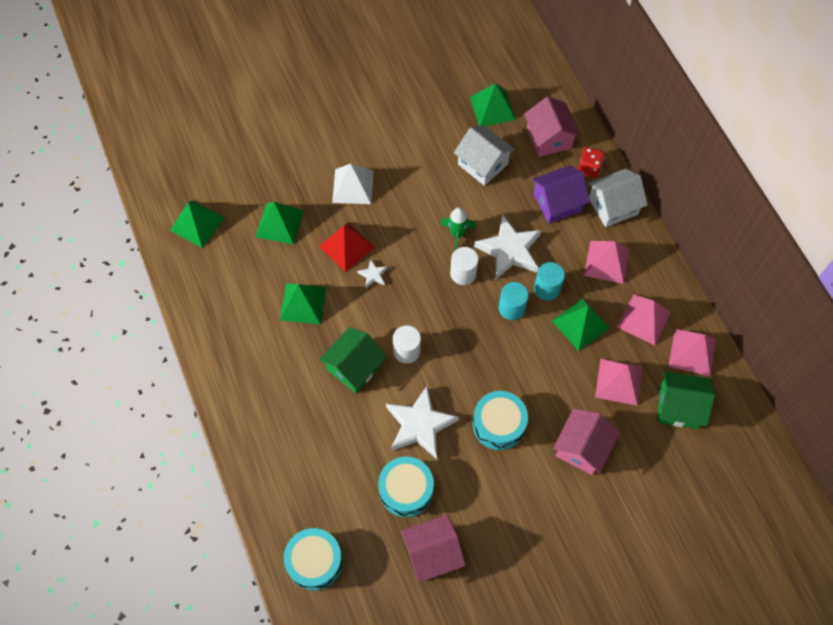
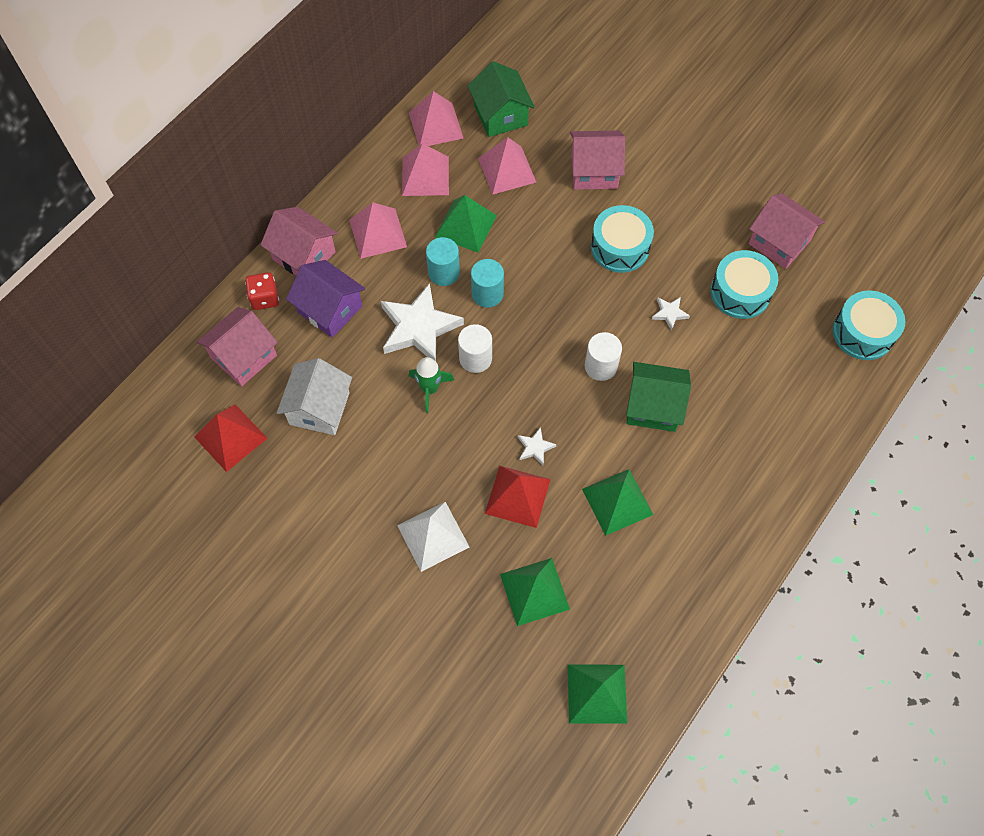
camera: 120 degrees left, 0 degrees up
white star [386,386,459,459] -> white star [652,297,690,331], size x0.44
green pyramid [470,83,516,126] -> red pyramid [195,404,267,472]
white house [588,169,648,227] -> pink house [260,207,338,276]

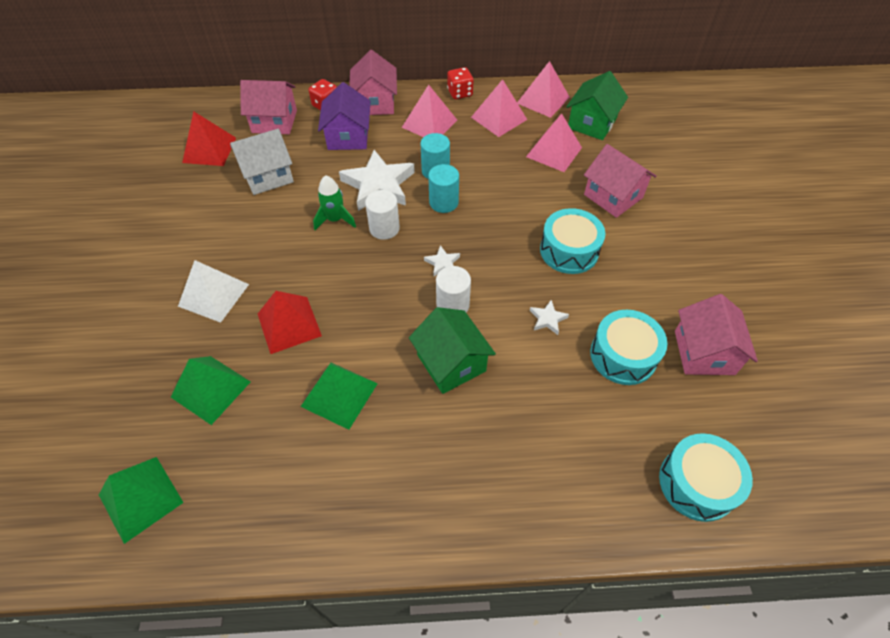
camera: 50 degrees right, 10 degrees down
green pyramid [435,195,497,253] -> none
white star [518,427,556,465] -> white star moved to [424,245,460,276]
none -> red dice [447,67,474,99]

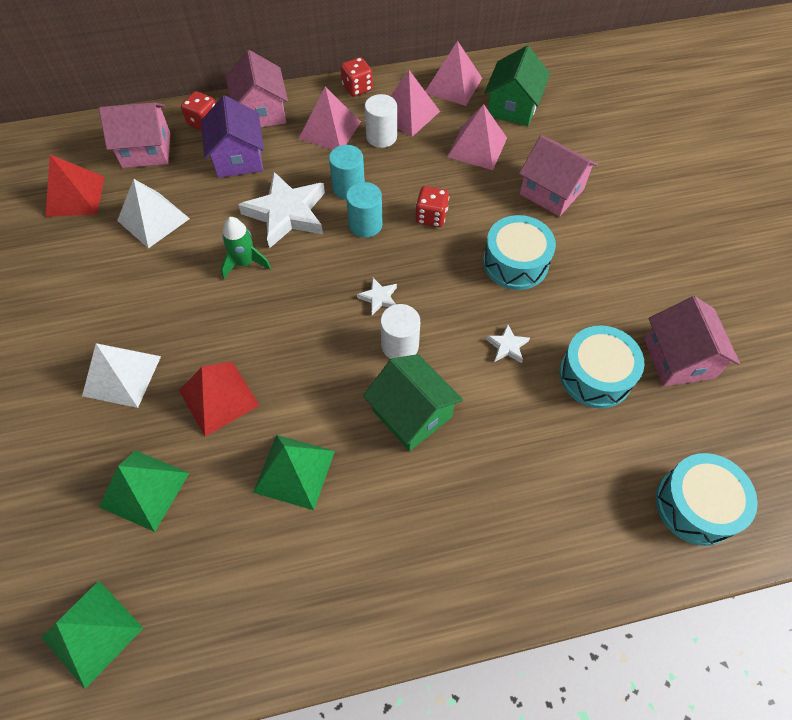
camera: 10 degrees left, 5 degrees up
white house [230,129,294,195] -> white pyramid [117,179,190,248]
white cylinder [365,190,400,240] -> white cylinder moved to [365,94,397,148]
none -> red dice [416,186,449,227]

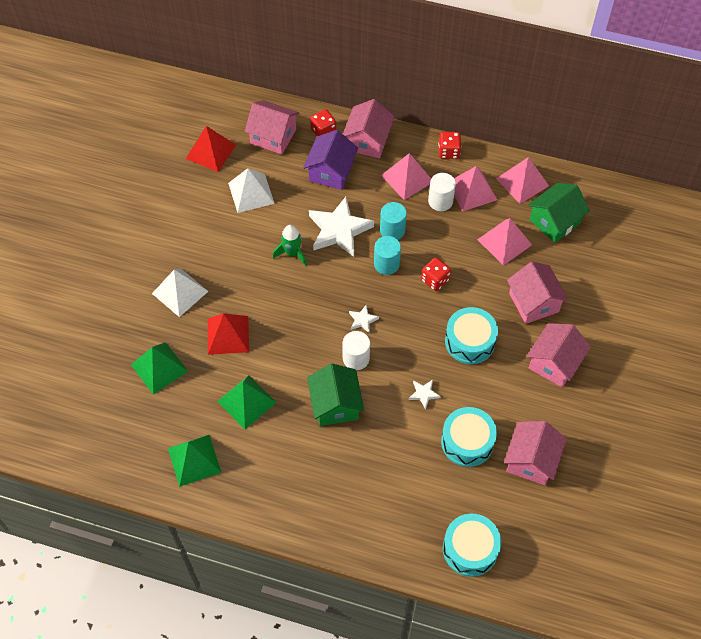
camera: 30 degrees right, 0 degrees up
green pyramid [41,581,143,689] -> green pyramid moved to [168,435,222,487]
none -> pink house [526,323,591,387]

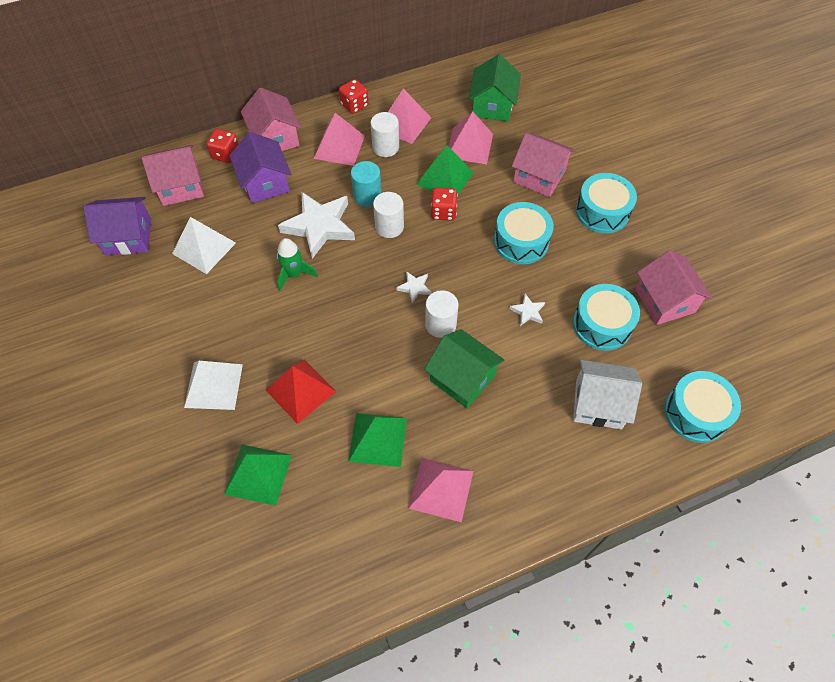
camera: 40 degrees left, 0 degrees up
green pyramid [168,435,222,487] -> green pyramid moved to [416,145,474,194]
red pyramid [186,126,236,172] -> purple house [83,197,151,255]
turquoise cylinder [374,236,401,275] -> white cylinder [373,192,404,238]
pink pyramid [496,157,549,204] -> pink pyramid moved to [408,458,473,522]
pink house [526,323,591,387] -> turquoise drum [576,173,637,234]
none -> white house [573,360,642,429]

